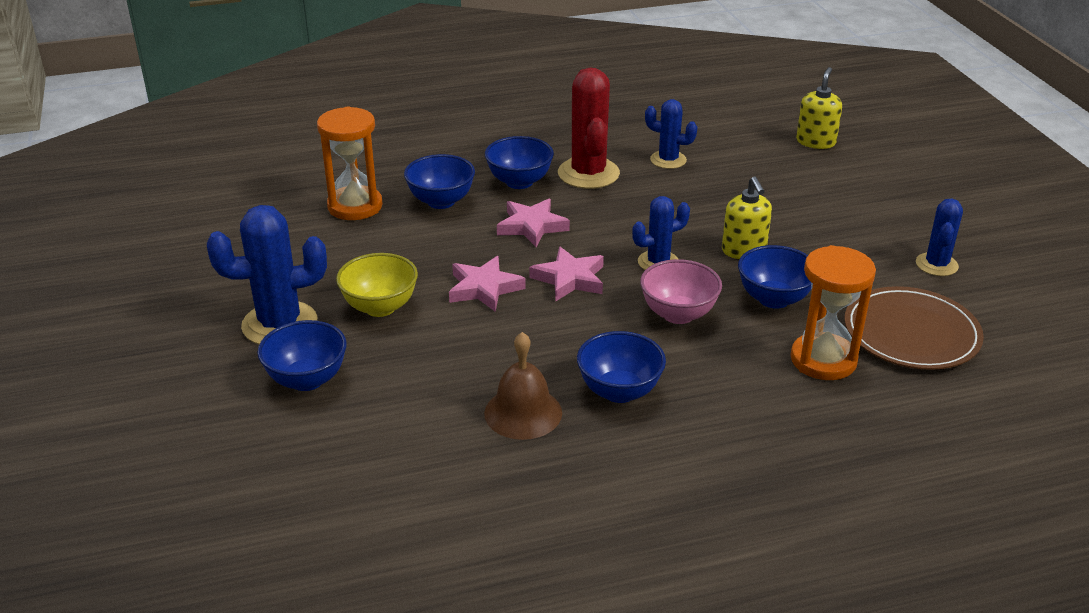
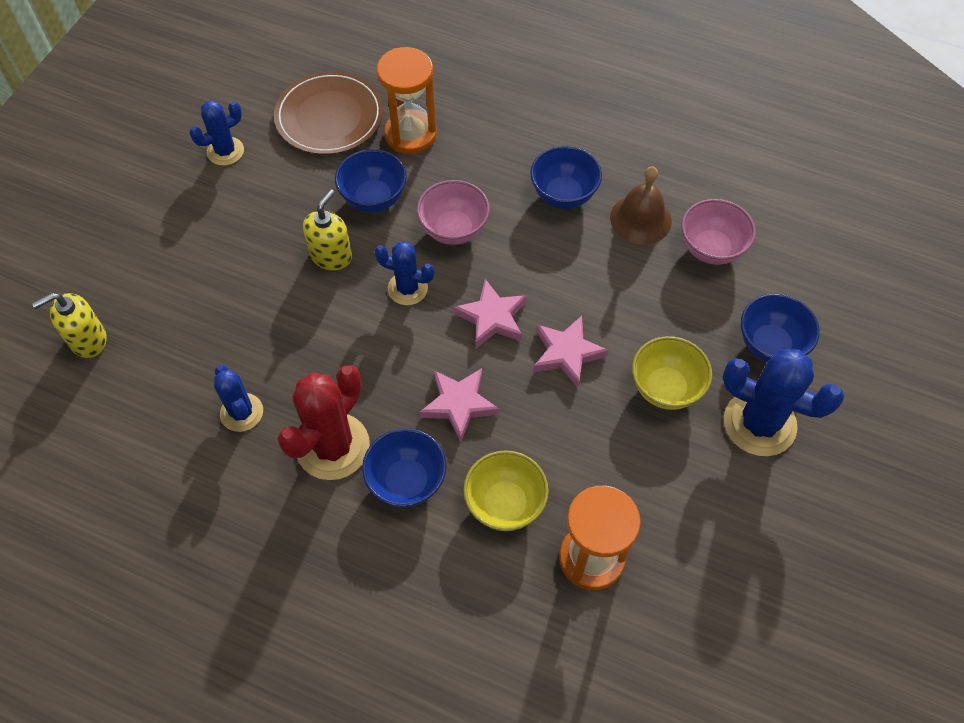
camera: 140 degrees left, 25 degrees up
blue bowl [404,154,475,209] -> yellow bowl [463,450,549,531]
none -> pink bowl [681,199,756,265]

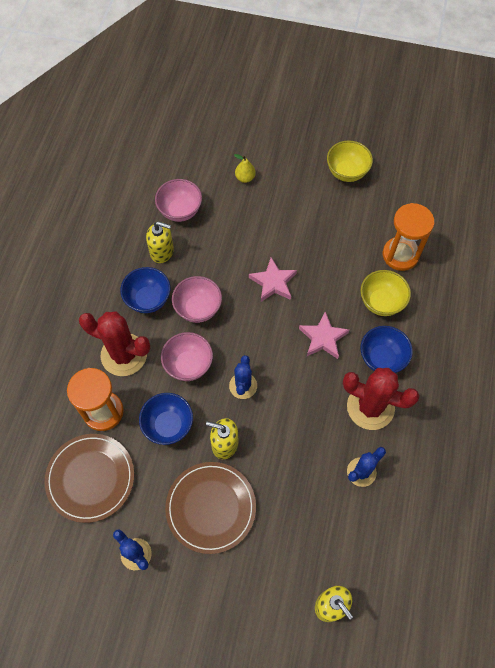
camera: 100 degrees left, 5 degrees up
pink star [453,279,527,348] -> none
brown bell [610,167,672,245] -> yellow soap dispenser [146,221,174,263]
yellow bowl [632,336,712,410] -> yellow bowl moved to [327,141,373,182]
blue cactus [722,349,844,456] -> none
blue bowl [741,294,820,362] -> yellow pear [234,154,256,183]
none -> red cactus [79,311,151,376]
none -> brown plate [165,462,256,554]
none -> pink bowl [172,276,222,323]

